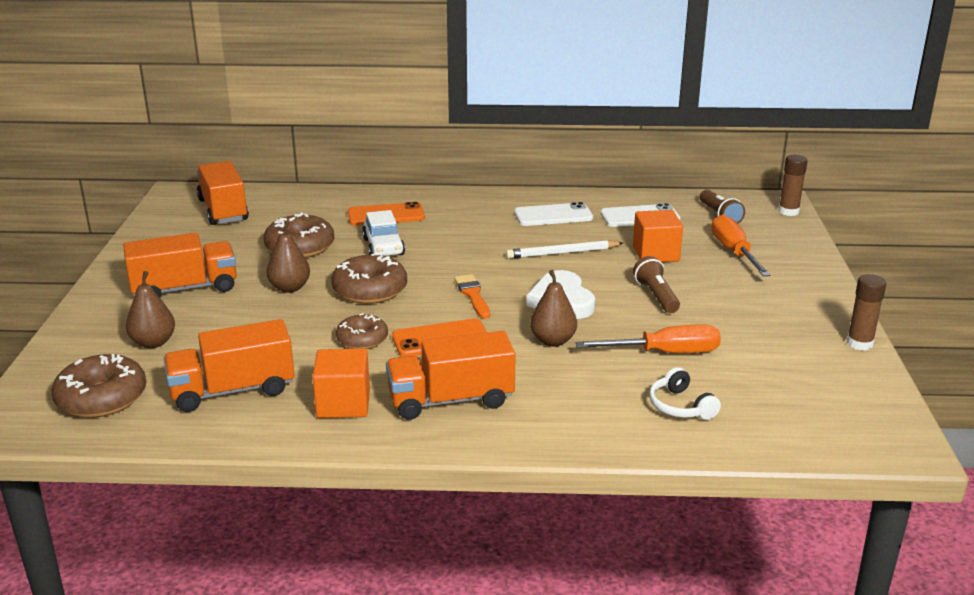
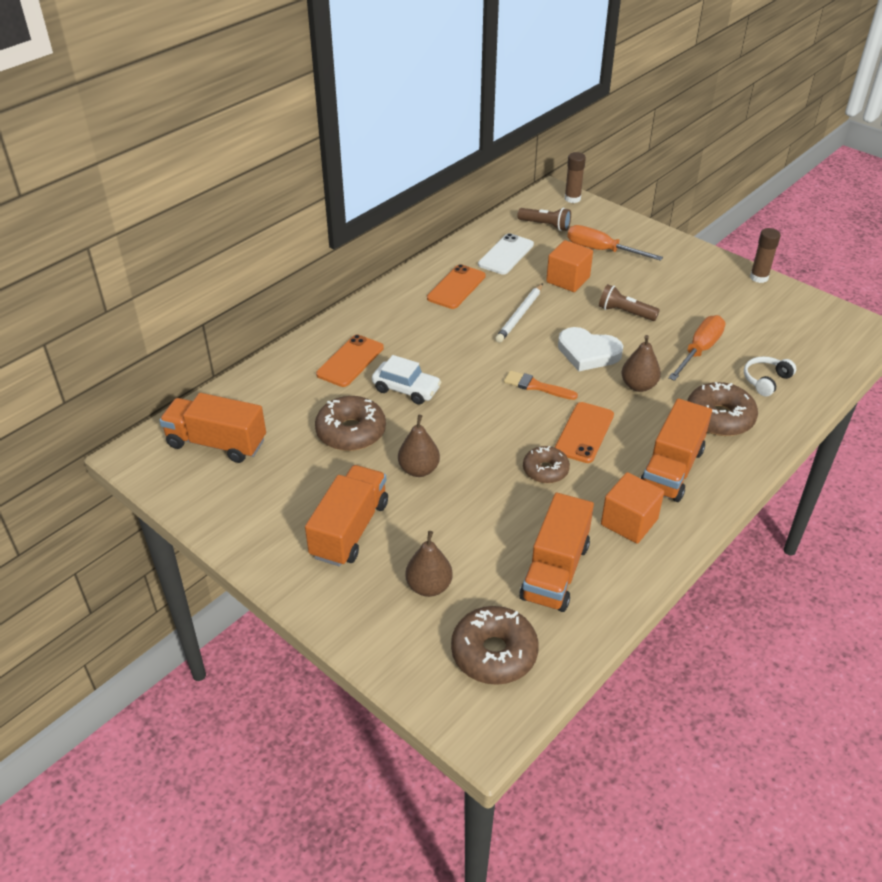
camera: 50 degrees left, 15 degrees up
brown donut [331,253,407,304] -> brown donut moved to [687,382,758,436]
white phone [514,202,593,226] -> orange phone [427,264,486,309]
white headphones [649,367,721,420] -> white headphones turned 120 degrees clockwise [744,356,796,396]

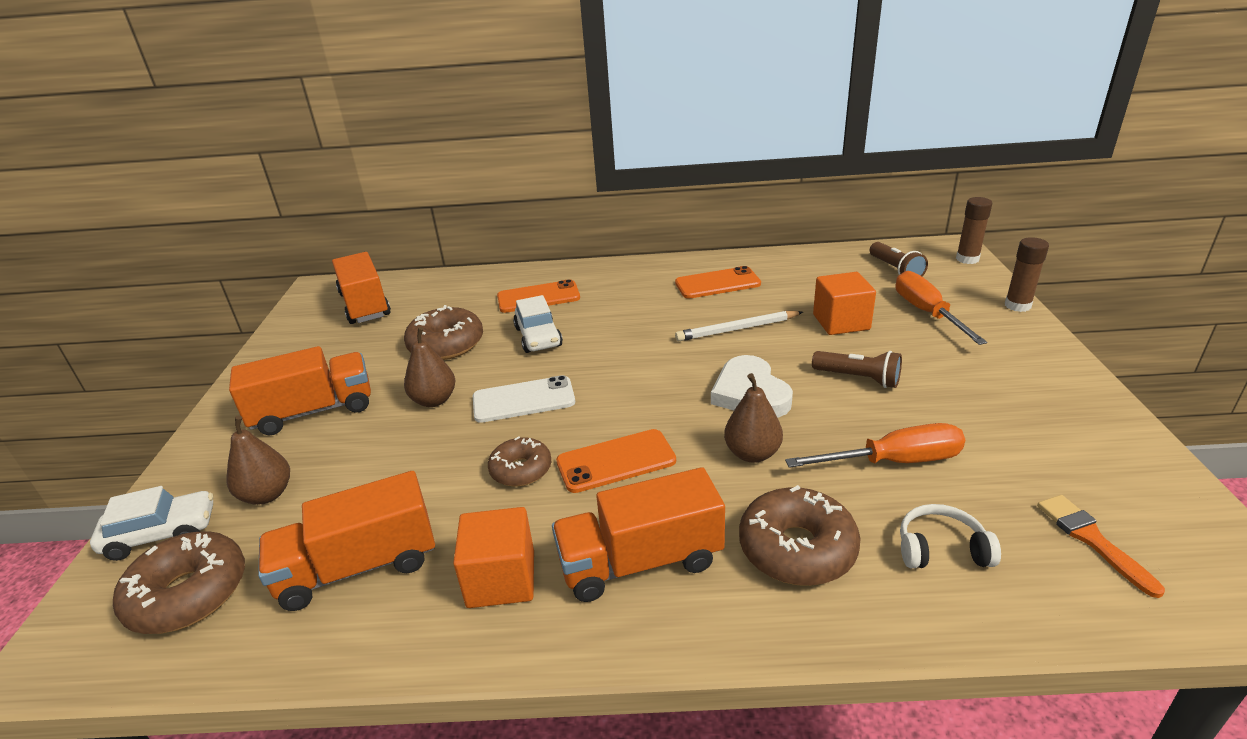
camera: 50 degrees right, 10 degrees down
white phone [478,233,534,275] -> white phone moved to [473,375,575,423]
orange brush [504,370,578,400] -> orange brush moved to [1037,495,1165,598]
brown flashlight [599,284,660,321] -> brown flashlight turned 135 degrees clockwise [812,351,902,388]
brown glue stick [750,228,781,283] -> brown glue stick moved to [1005,237,1049,312]
none -> white car [90,486,213,561]

